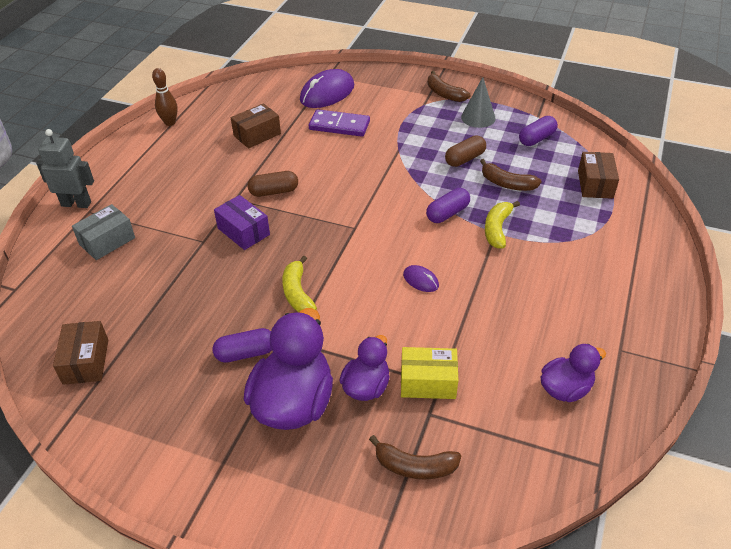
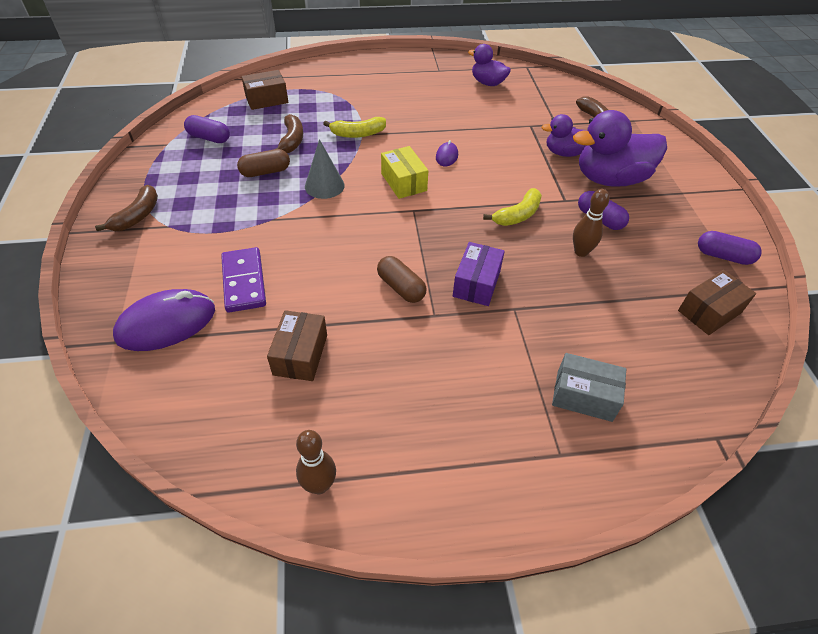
camera: 120 degrees left, 5 degrees up
grey robot [36,129,94,208] -> none
brown box [231,103,281,148] -> brown box turned 75 degrees clockwise [267,310,327,381]
purple mouse [300,69,354,108] -> purple mouse turned 45 degrees counterclockwise [113,289,215,351]
yellow box [401,347,458,399] -> yellow box moved to [381,146,428,199]
purple capsule [426,188,470,223] -> purple capsule moved to [698,231,761,265]
brown capsule [445,135,486,167] -> brown capsule turned 45 degrees counterclockwise [237,149,290,177]
grey cone [461,77,496,128] -> grey cone moved to [305,139,345,199]
none -> brown bowling pin [573,189,610,257]

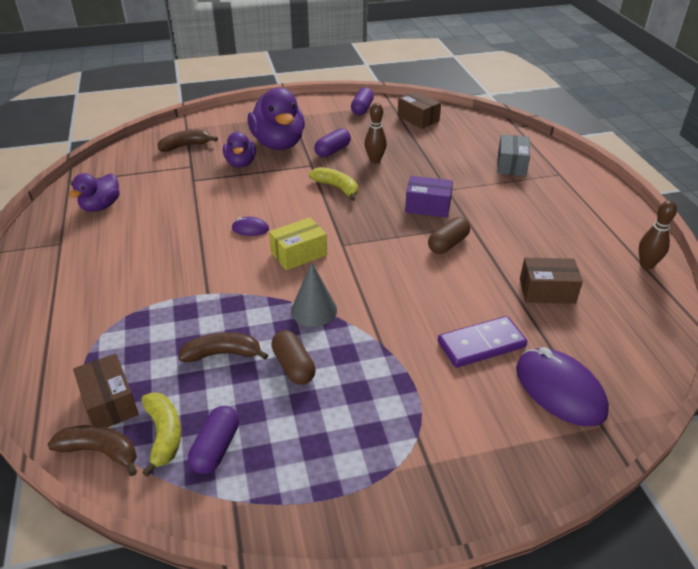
camera: 95 degrees left, 10 degrees down
brown banana [95,185,158,231] -> brown banana moved to [47,425,137,476]
yellow banana [323,117,386,138] -> yellow banana moved to [141,392,181,477]

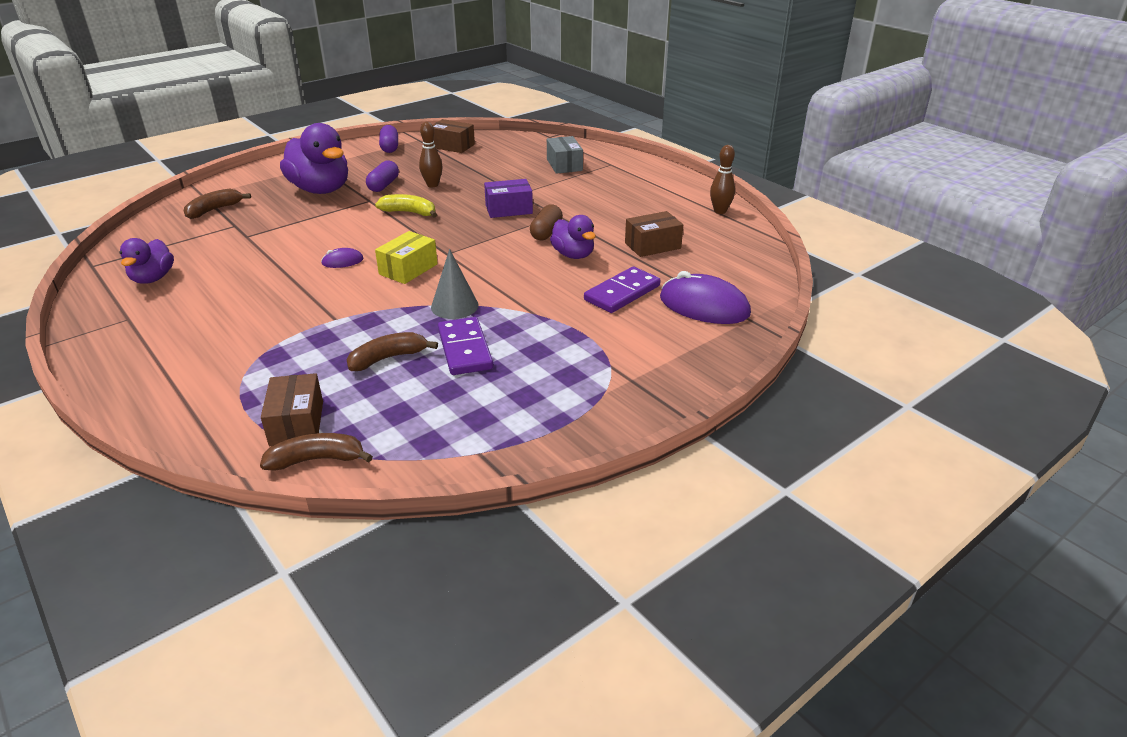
camera: 25 degrees left, 5 degrees down
brown box [73,354,139,427] -> brown box turned 45 degrees clockwise [261,373,323,446]
yellow banana [141,392,181,477] -> none
purple capsule [188,406,239,474] -> none
purple duck [223,132,256,168] -> purple duck moved to [550,215,596,259]
brown capsule [271,330,316,385] -> purple domino [438,317,493,375]

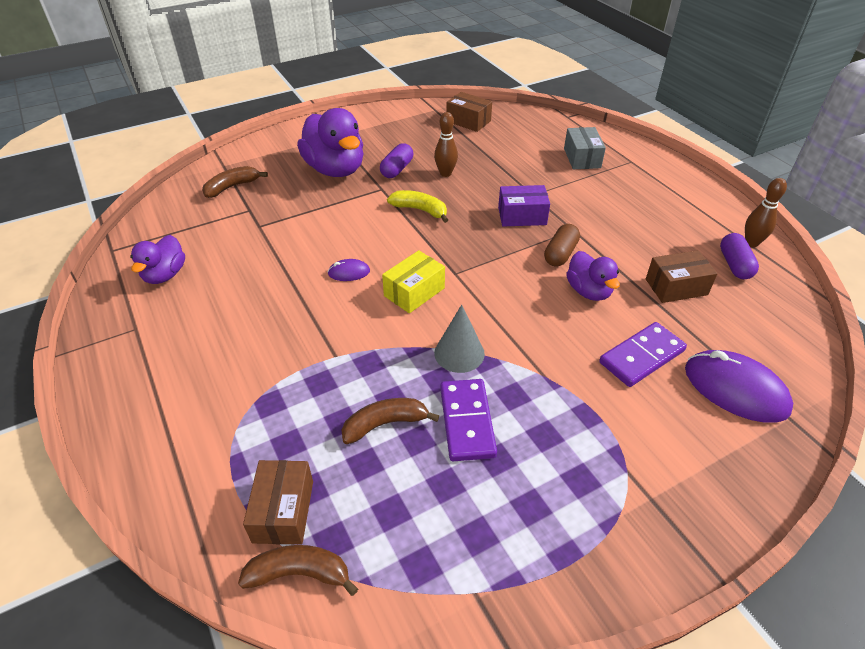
camera: 10 degrees right, 10 degrees up
purple capsule [379,125,398,153] -> purple capsule moved to [720,233,759,279]

